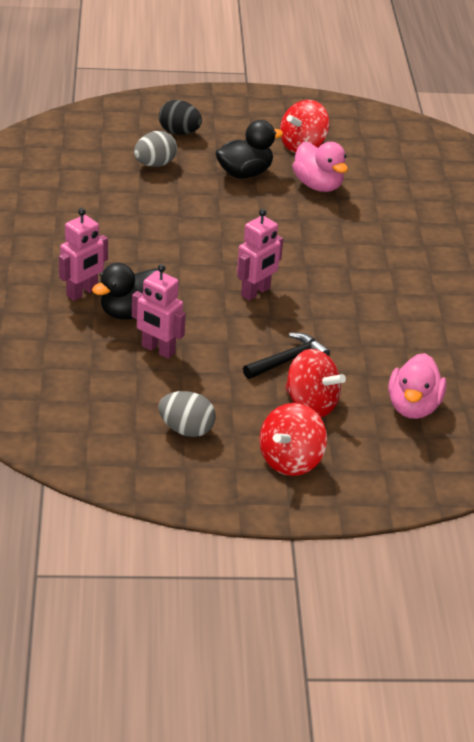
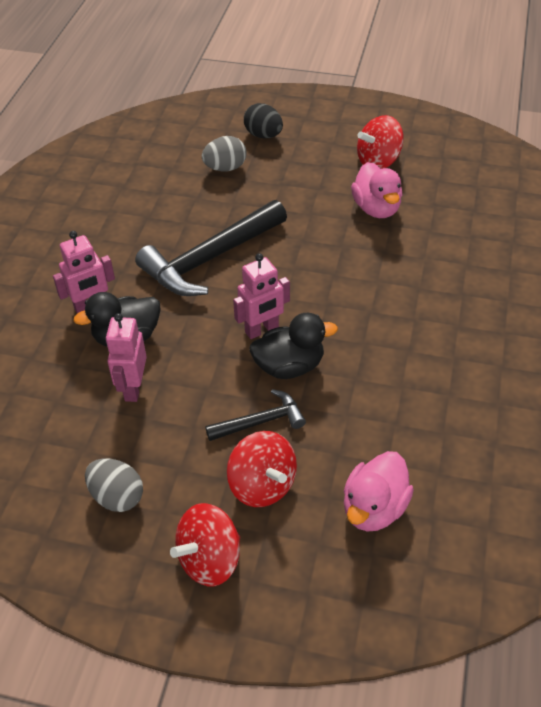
camera: 20 degrees right, 10 degrees up
pink robot [132,264,186,359] -> pink robot turned 45 degrees clockwise [106,313,147,402]
black duck [216,120,283,178] -> black duck moved to [249,313,338,379]
none -> black hammer [135,200,287,296]

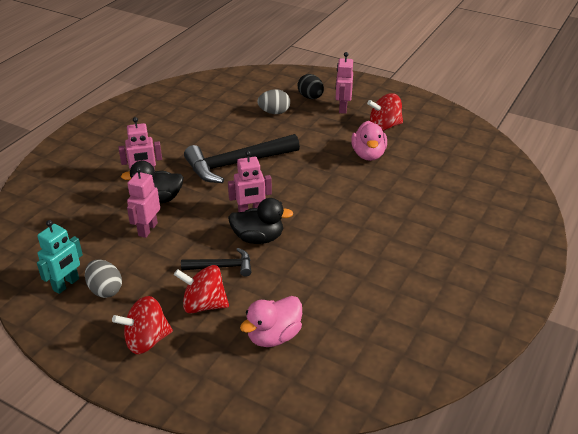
camera: 15 degrees right, 10 degrees down
red spinning top [227,431,297,507] -> red spinning top turned 120 degrees clockwise [174,265,229,313]
none -> turquoise robot [37,220,83,294]
none -> pink robot [336,52,353,114]

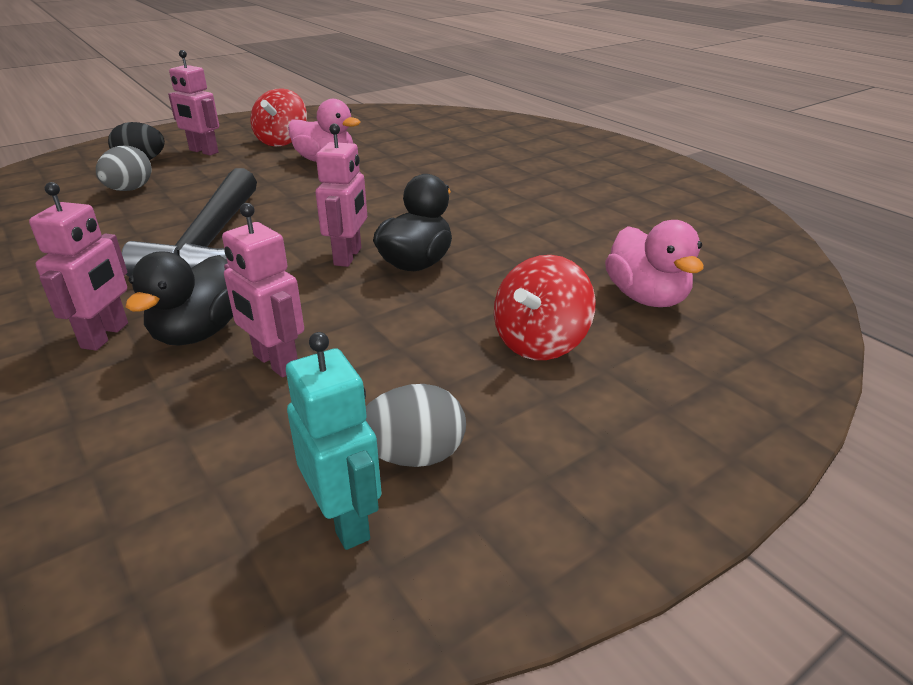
camera: 65 degrees left, 5 degrees down
red spinning top [112,296,173,354] -> none
black hammer [181,248,251,276] -> none

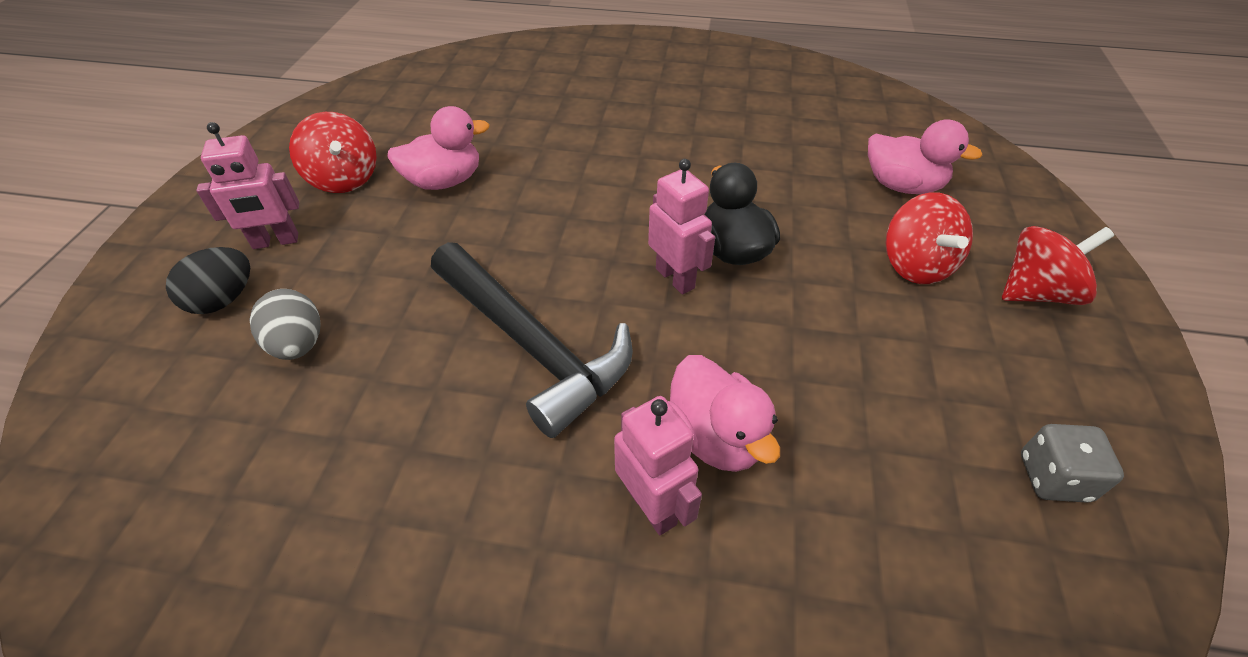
camera: 45 degrees left, 15 degrees up
black duck [126,252,233,346] -> pink duck [668,355,780,472]
pink robot [222,203,304,378] -> none
turquoise robot [286,332,382,550] -> grey dice [1021,424,1124,503]
grey egg [366,384,466,467] -> none
none -> red spinning top [1002,226,1114,305]

